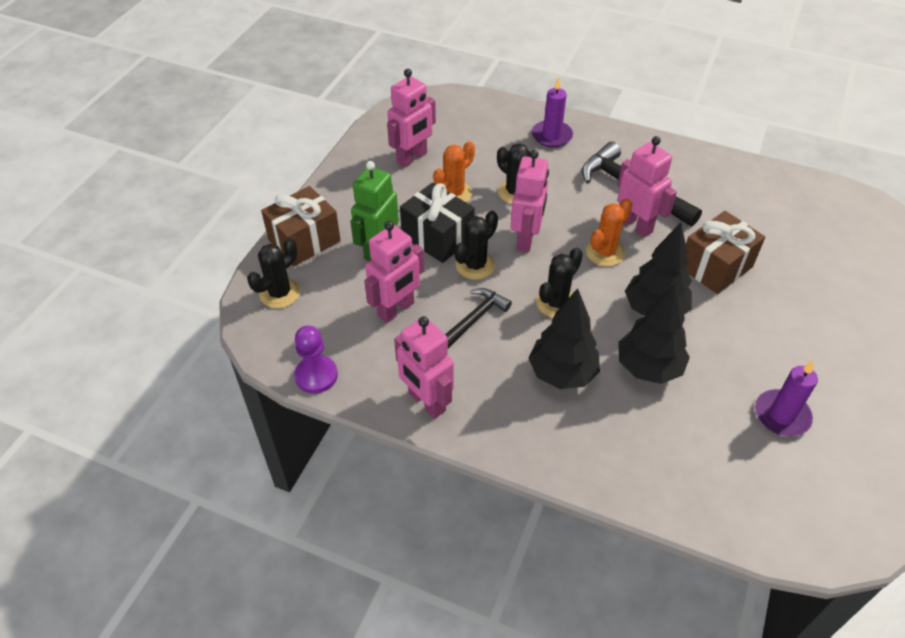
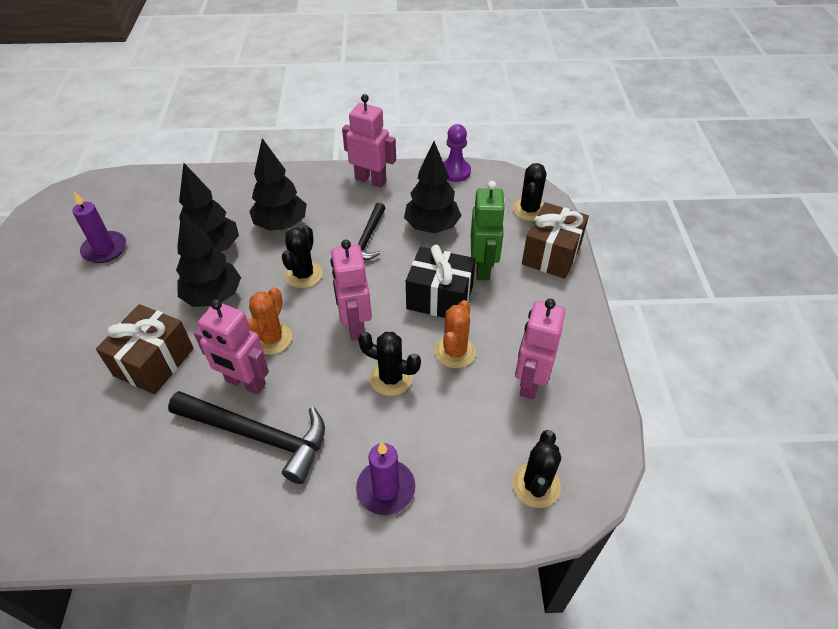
camera: 155 degrees right, 0 degrees up
pink robot [364,221,424,323] -> black tree [404,141,462,233]
black cactus [454,211,498,280] -> black cactus moved to [512,430,561,508]

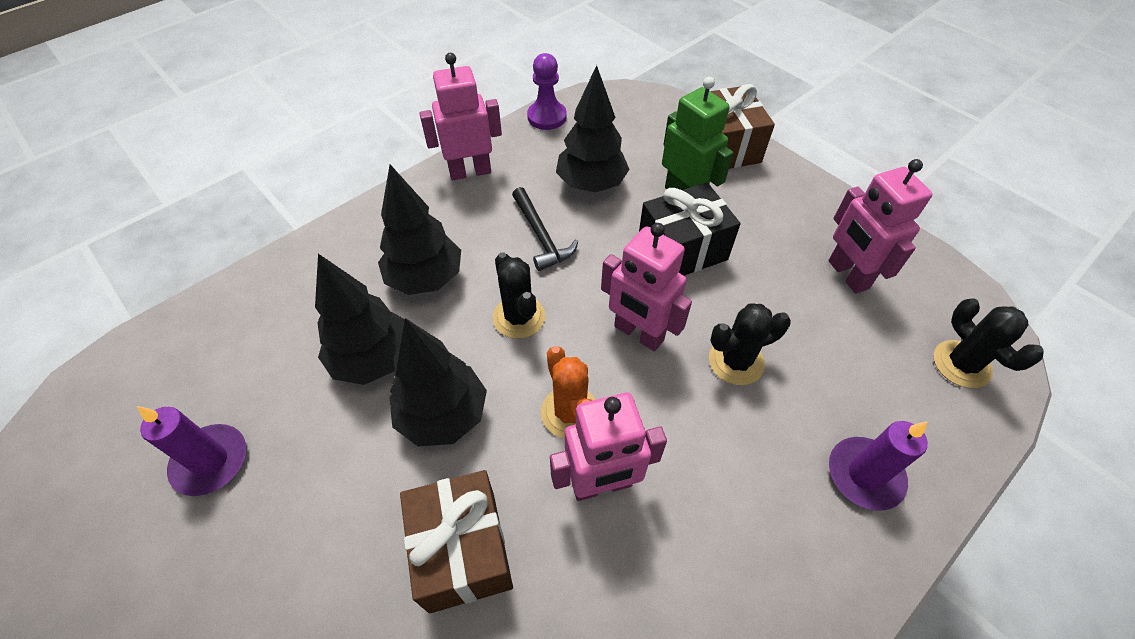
camera: 40 degrees left, 5 degrees up
black hammer [168,391,325,484] -> none
orange cactus [434,300,476,368] -> none
black cactus [512,163,546,221] -> none

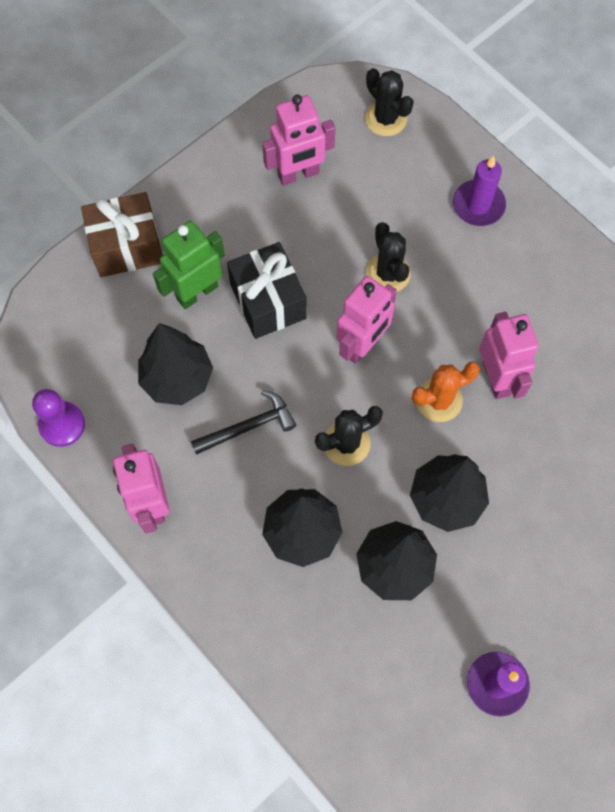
camera: 90 degrees left, 15 degrees up
brown gift [400,470,513,613] -> none
black cactus [933,298,1043,388] -> black cactus turned 75 degrees clockwise [365,68,414,136]

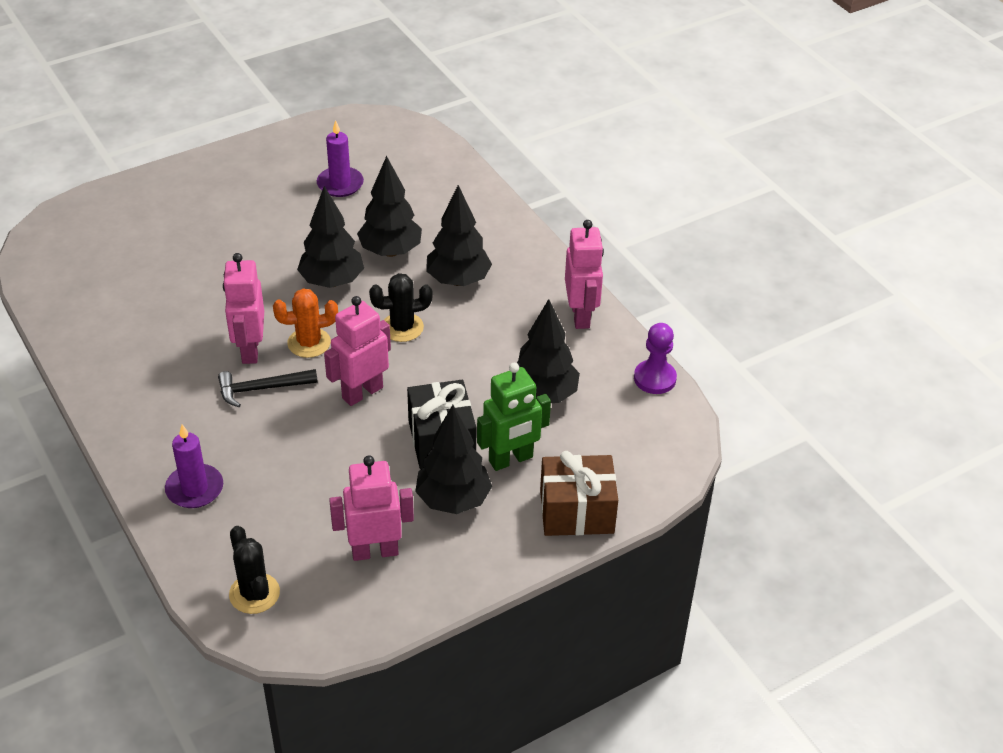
camera: 170 degrees left, 25 degrees down
black hammer [191,390,297,455] -> black hammer moved to [218,369,318,407]
black cactus [366,222,411,292] -> none
none -> black tree [415,405,492,514]

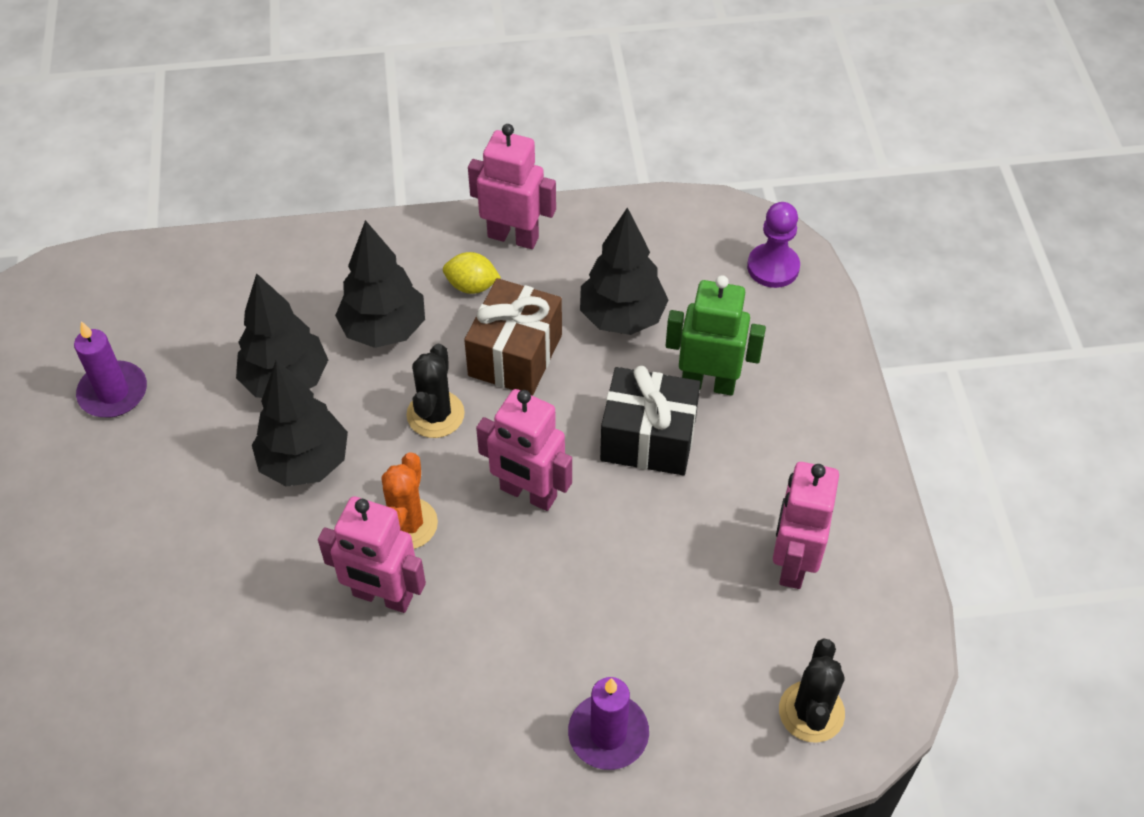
camera: 65 degrees left, 10 degrees up
black hammer [218,369,318,407] -> none
black cactus [229,526,280,614] -> black cactus turned 75 degrees counterclockwise [779,638,845,743]
pink robot [324,296,391,406] -> pink robot turned 45 degrees counterclockwise [476,389,572,511]
black tree [415,405,492,514] -> none
green robot [477,363,551,471] -> green robot turned 75 degrees counterclockwise [666,275,766,395]
brown gift [540,451,618,536] -> brown gift moved to [464,278,562,396]
purple pawn [634,323,677,394] -> purple pawn moved to [747,202,800,288]
none -> yellow lemon [443,252,501,294]

